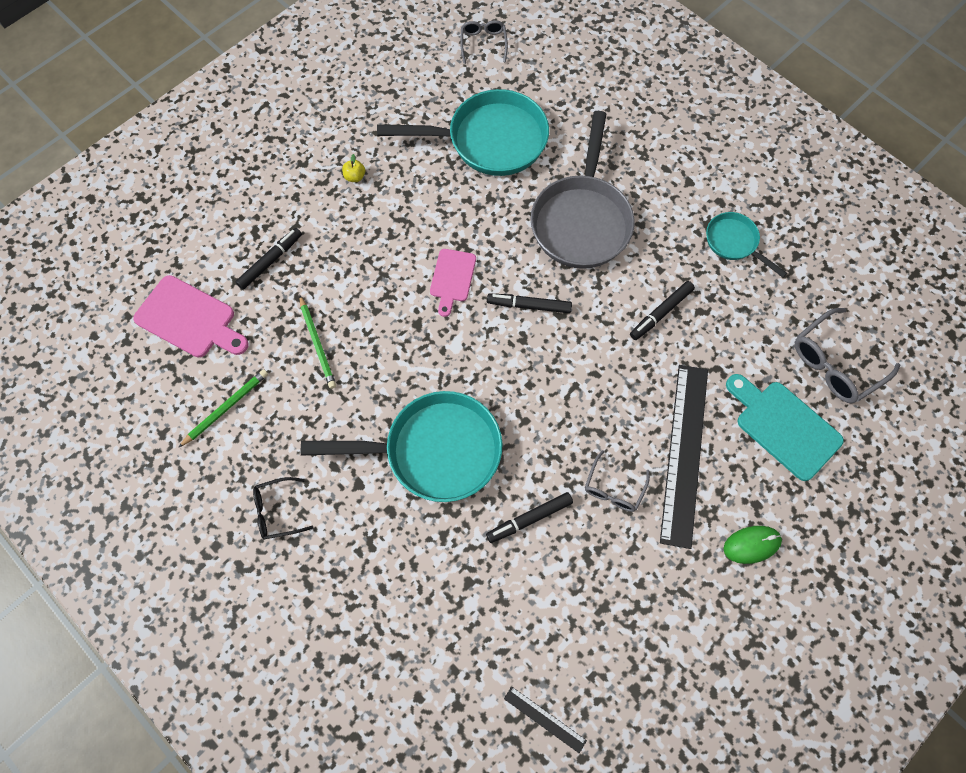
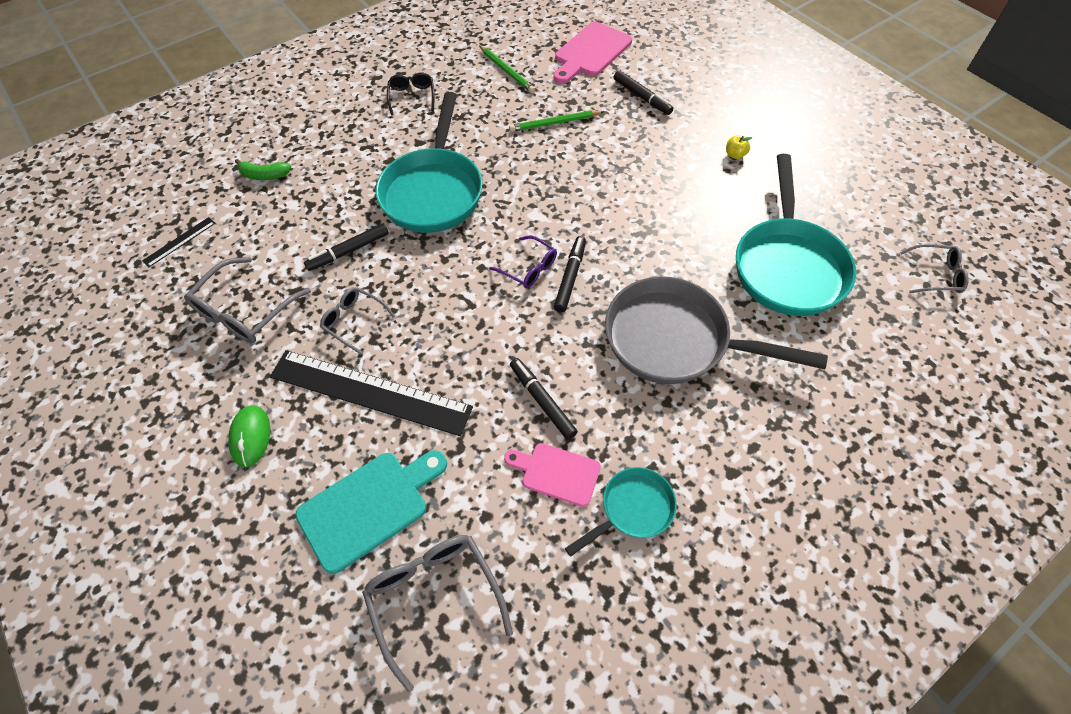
camera: 100 degrees right, 10 degrees down
pink cutting board [430,249,476,317] -> pink cutting board moved to [504,443,601,507]
black marker [486,492,573,543] -> black marker turned 105 degrees counterclockwise [304,223,388,271]
none -> grey glasses [184,257,311,343]
none -> green banana [235,159,291,180]
none -> purple glasses [489,235,557,288]

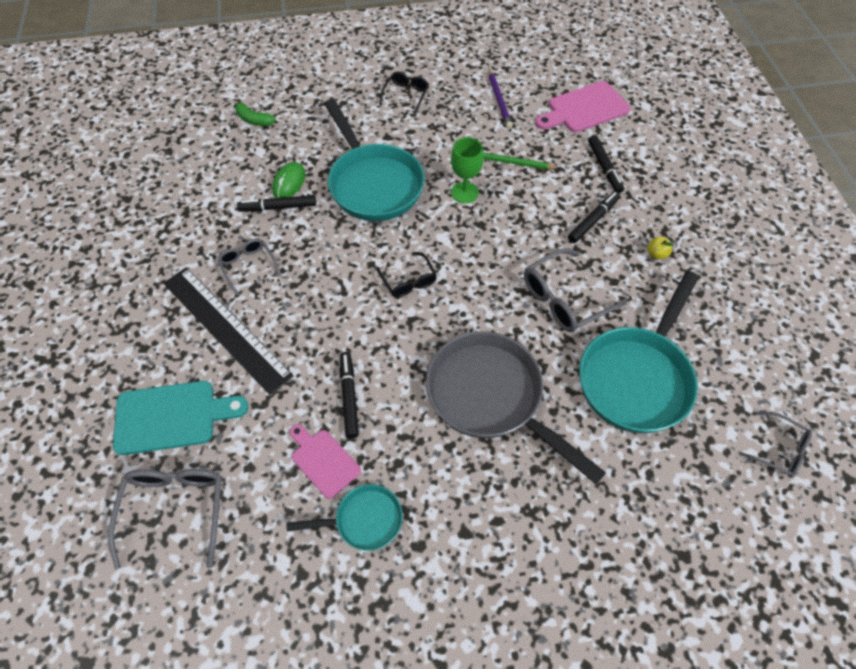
camera: 25 degrees right, 0 degrees up
black ruler [142,217,216,267] -> none
grey glasses [184,257,311,343] -> grey glasses moved to [524,248,627,332]
green mouse [228,405,270,467] -> green mouse moved to [272,162,306,198]
turquoise pan [376,92,483,233] -> turquoise pan turned 60 degrees counterclockwise [324,99,425,221]
green pencil [479,46,535,93] -> purple pencil [488,69,512,128]
purple glasses [489,235,557,288] -> black glasses [376,252,437,298]
black marker [554,236,586,312] -> black marker moved to [568,192,620,243]
none -> green goblet [451,137,484,203]

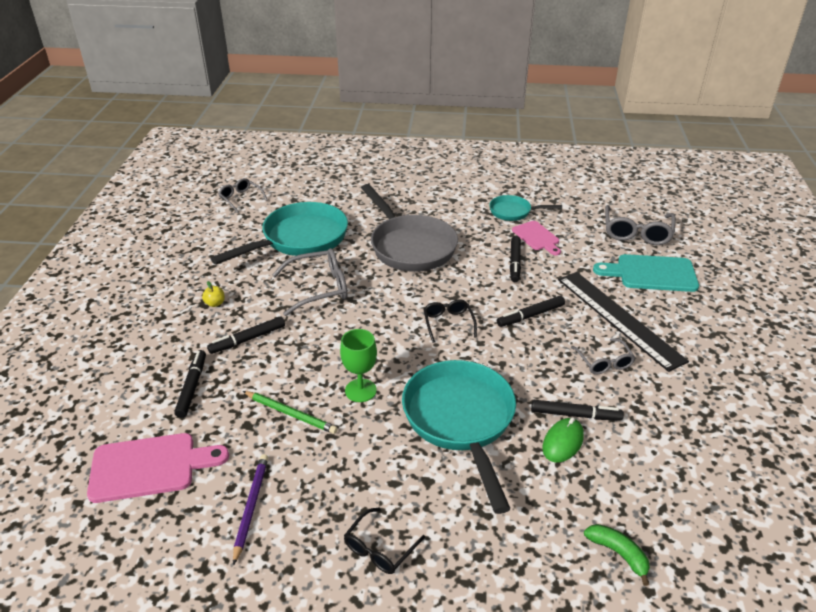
camera: 165 degrees left, 20 degrees down
none -> black marker [497,296,565,327]

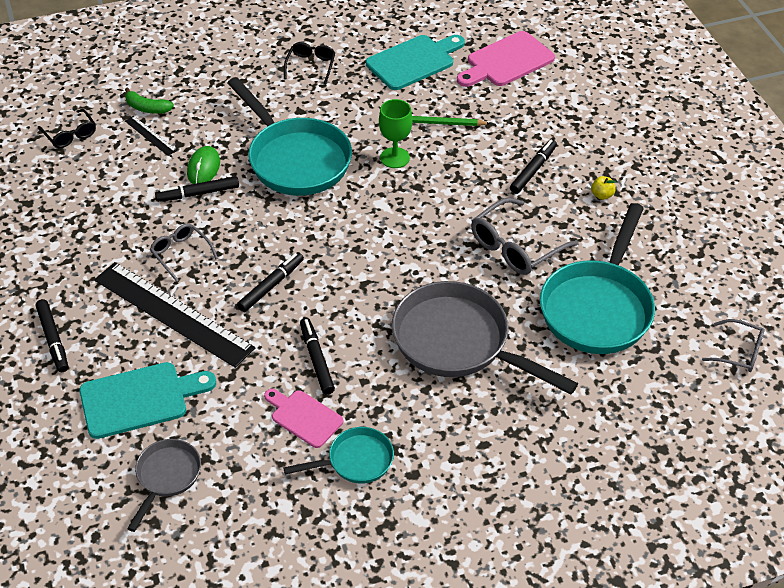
camera: 155 degrees right, 10 degrees up
black marker [174,350,206,418] -> black marker moved to [35,299,68,372]
purple pencil [233,454,268,565] -> turquoise cutting board [366,35,465,90]
black glasses [423,299,477,343] -> black glasses moved to [38,109,96,148]
grey glasses [605,205,676,245] -> grey pan [127,439,201,532]
none -> black ruler [125,116,177,156]

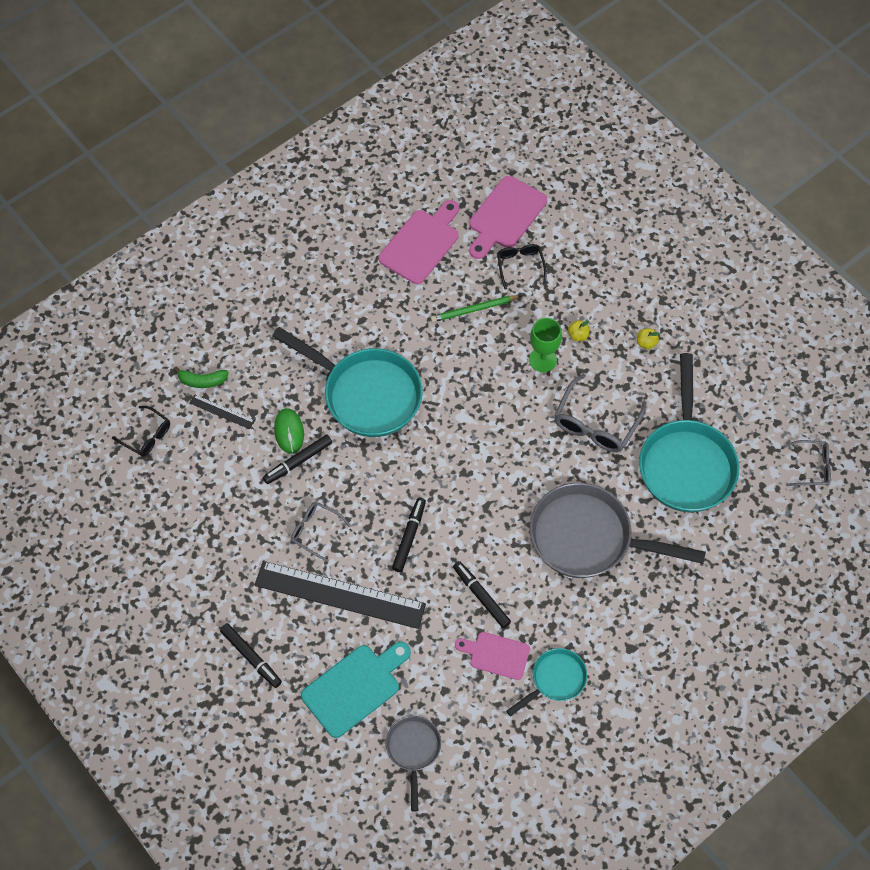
camera: 20 degrees left, 15 degrees up
black glasses [284,42,335,84] -> black glasses moved to [497,244,547,290]
turquoise cutting board [366,35,465,90] -> pink cutting board [379,200,459,284]
green goblet [379,99,413,168] -> green goblet moved to [529,318,562,372]
black marker [510,139,557,194] -> yellow apple [568,320,590,341]

